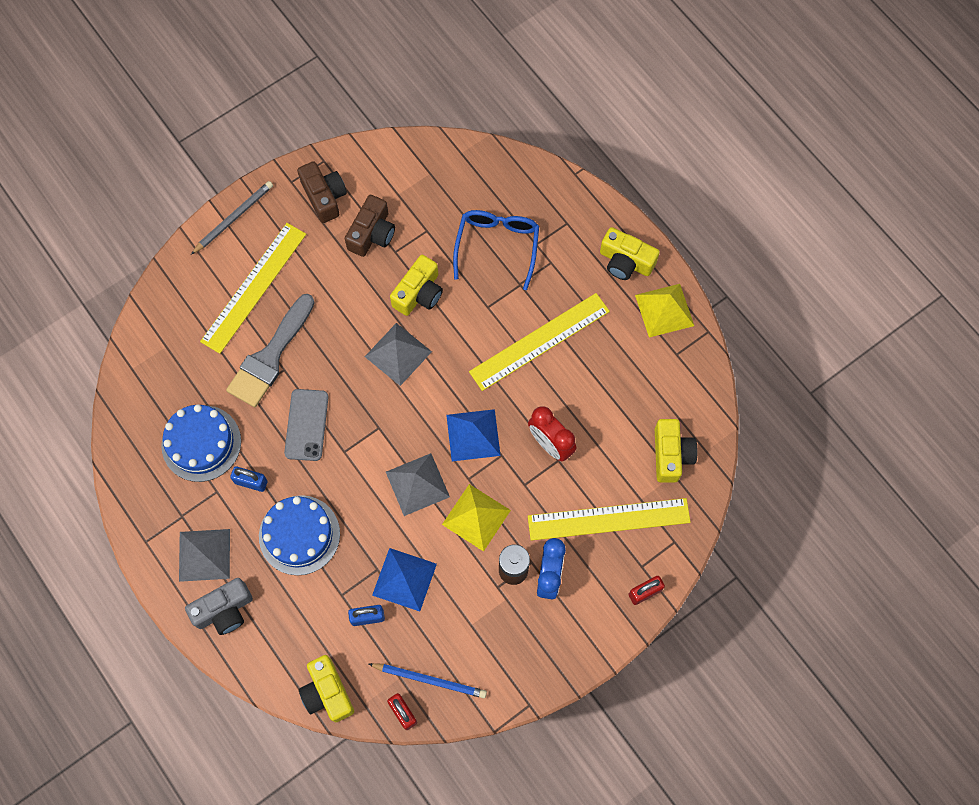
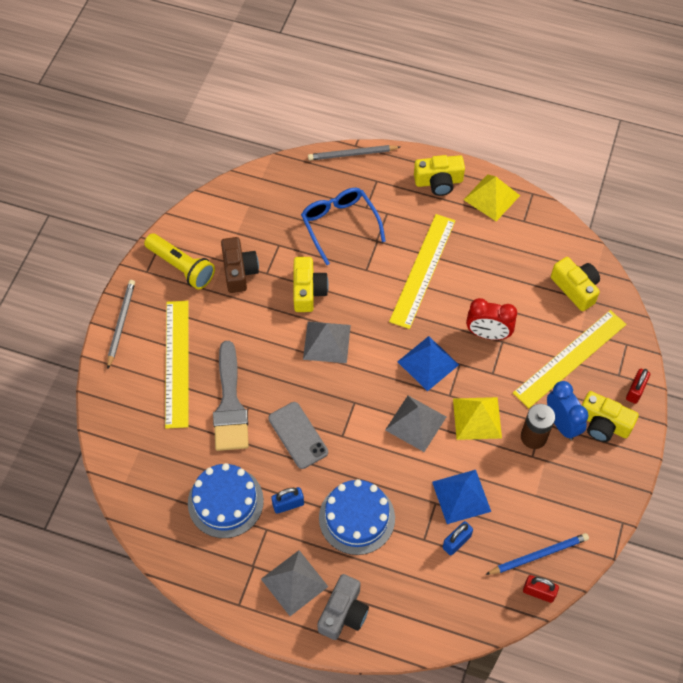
camera: 35 degrees left, 10 degrees down
brown camera [297,161,347,223] -> yellow flashlight [144,233,215,290]
yellow camera [299,655,354,722] -> yellow camera moved to [582,391,639,442]
none -> grey pencil [308,145,400,160]

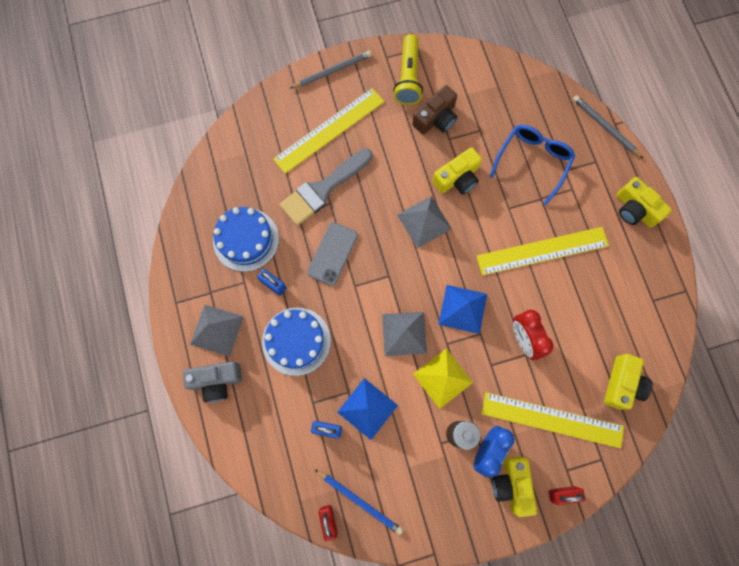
camera: 55 degrees right, 15 degrees up
yellow pyramid [464,174,520,221] -> none

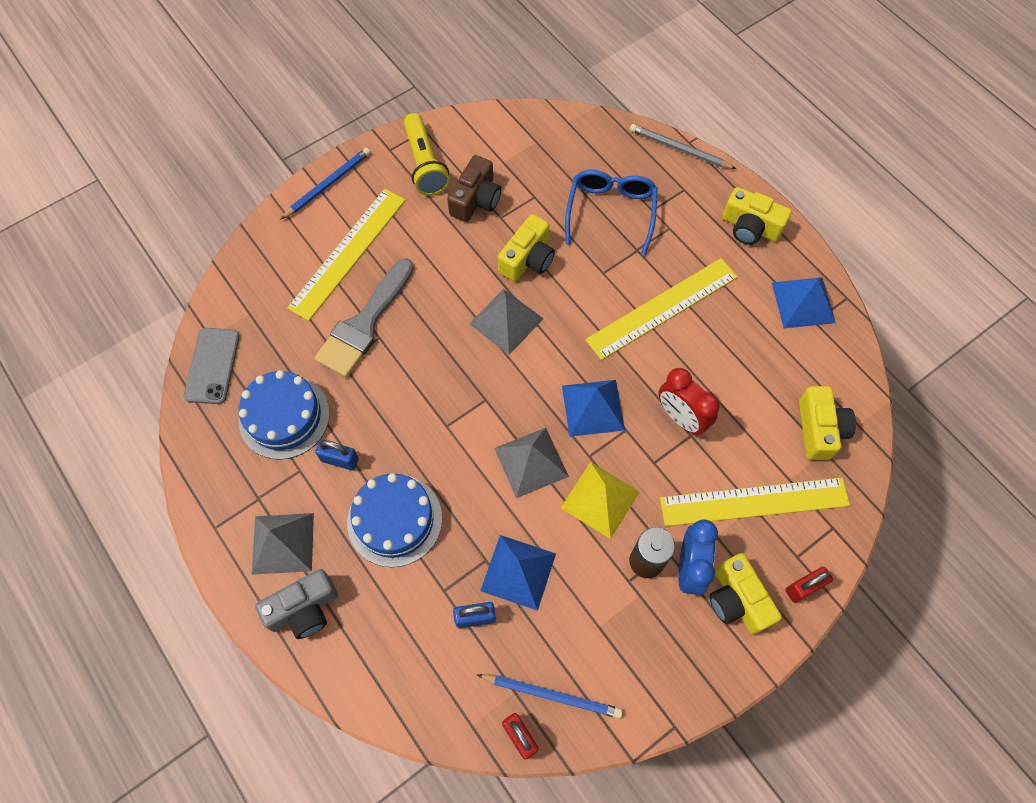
camera: 20 degrees left, 10 degrees down
grey pencil [290,51,372,88] -> blue pencil [280,148,371,220]
grey phone [307,222,358,286] -> grey phone moved to [184,328,240,404]
none -> blue pyramid [772,277,836,328]

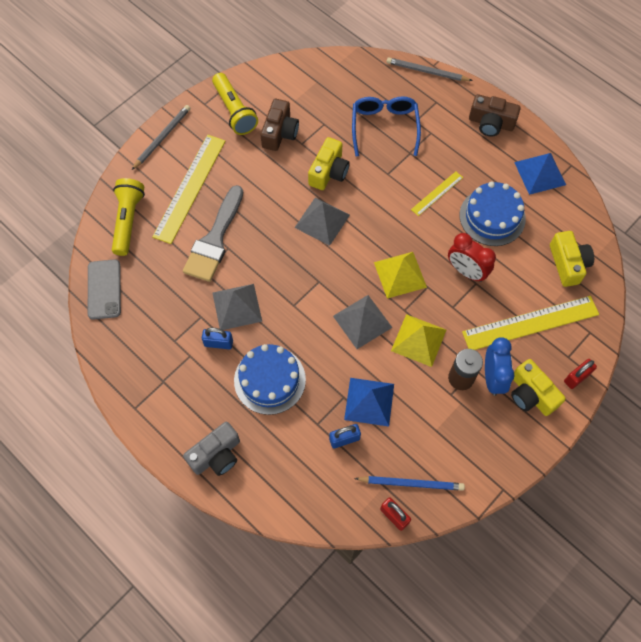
camera: 10 degrees left, 0 degrees up
blue cake [239,370,330,460] -> blue cake moved to [460,182,526,246]
grey pyramid [252,513,314,575] -> grey pyramid moved to [213,284,262,330]
blue pencil [280,148,371,220] -> grey pencil [132,105,190,170]
blue pyramid [562,380,625,437] -> yellow pyramid [374,252,427,299]
yellow ruler [585,258,737,360] -> yellow ruler [411,171,463,216], size x0.51
yellow camera [722,187,792,245] -> brown camera [469,94,521,137]
none -> yellow flashlight [112,178,145,256]

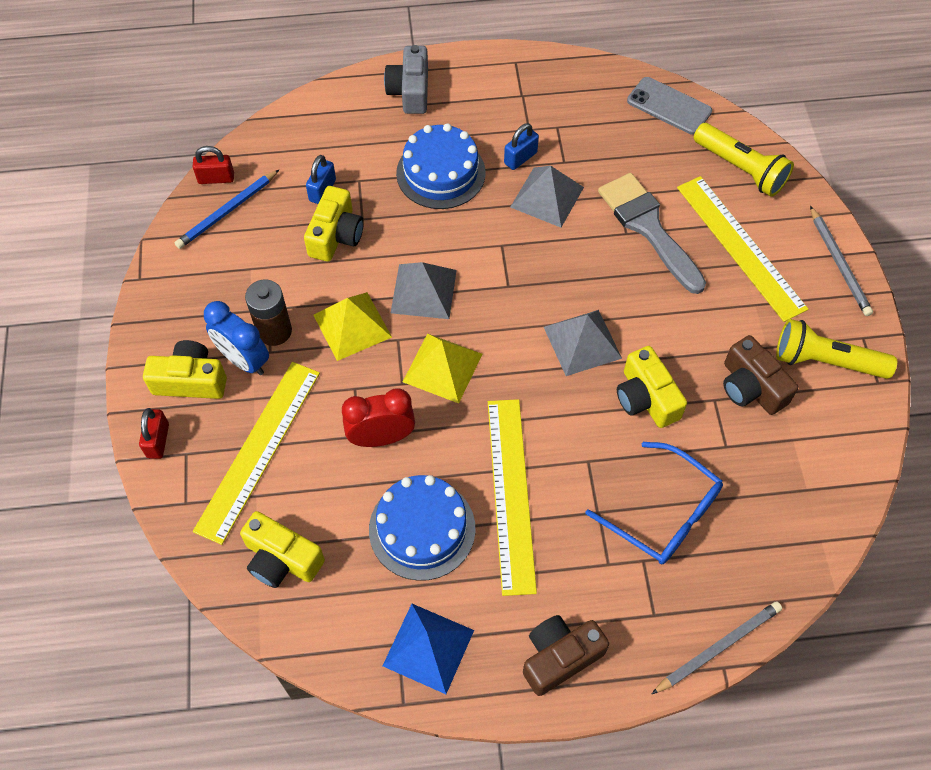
camera: 130 degrees right, 5 degrees down
blue pyramid [344,378,394,426] -> yellow camera [304,186,364,262]
yellow ruler [411,171,463,216] -> yellow ruler [488,399,537,596], size x1.98

